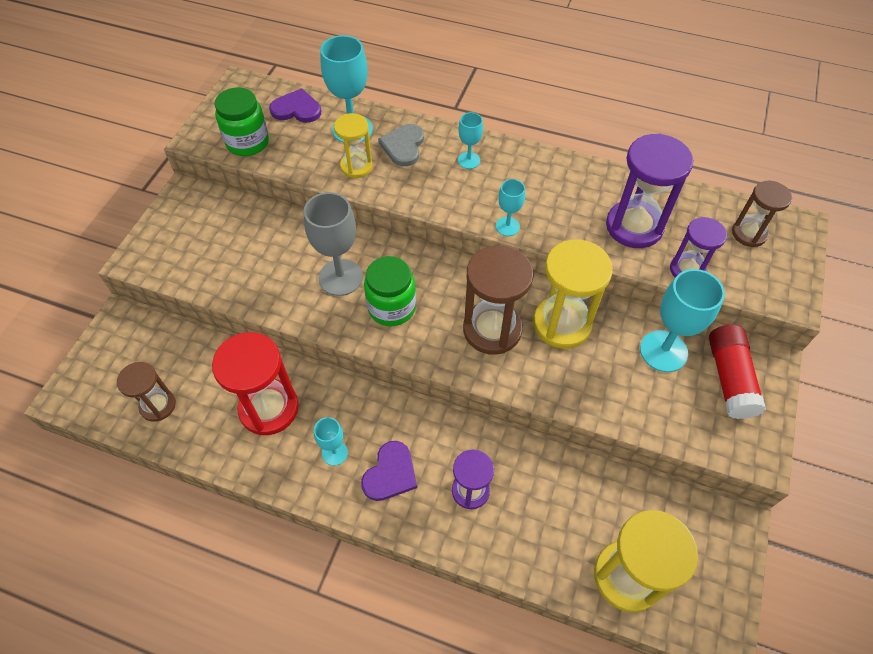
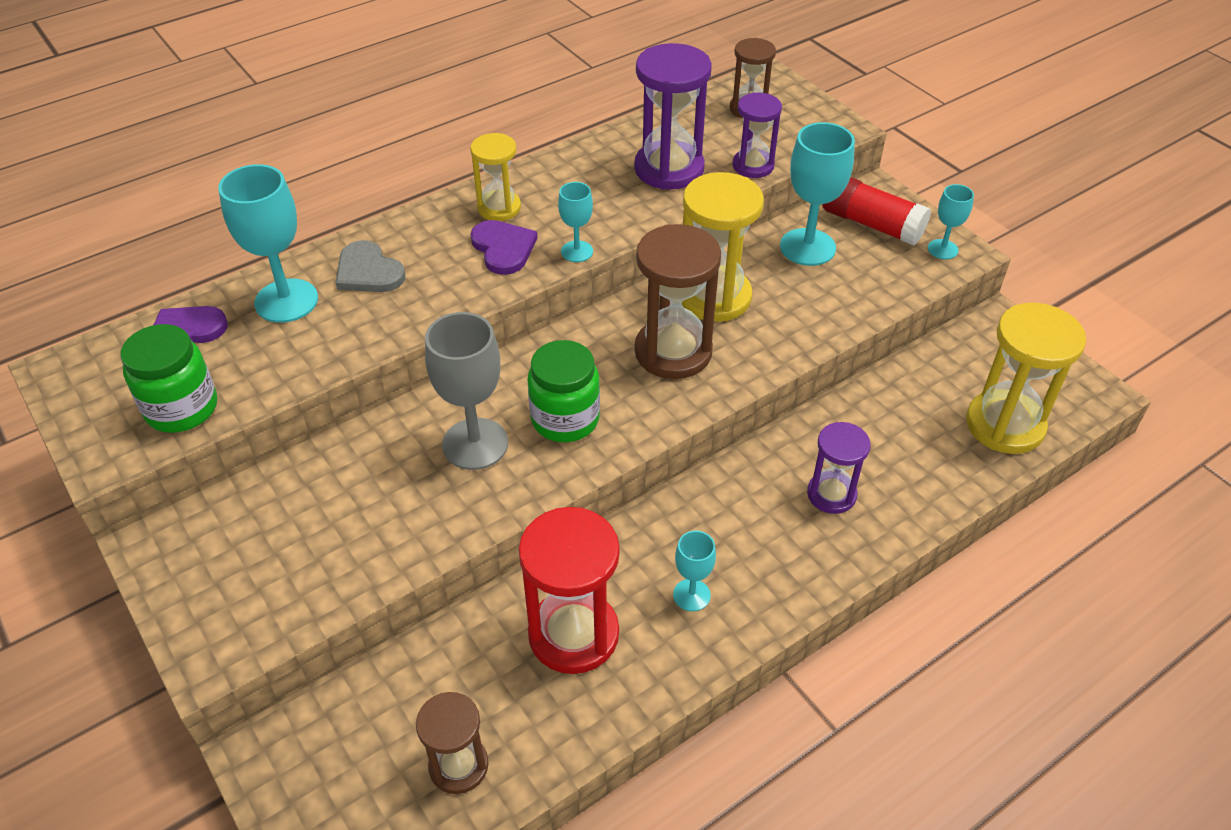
camera: 55 degrees left, 10 degrees down
yellow hourglass [334,113,373,178] -> yellow hourglass moved to [470,133,521,221]
purple heart [361,441,417,501] -> purple heart moved to [470,220,538,275]
turquoise goblet [458,112,483,169] -> turquoise goblet moved to [928,184,974,259]

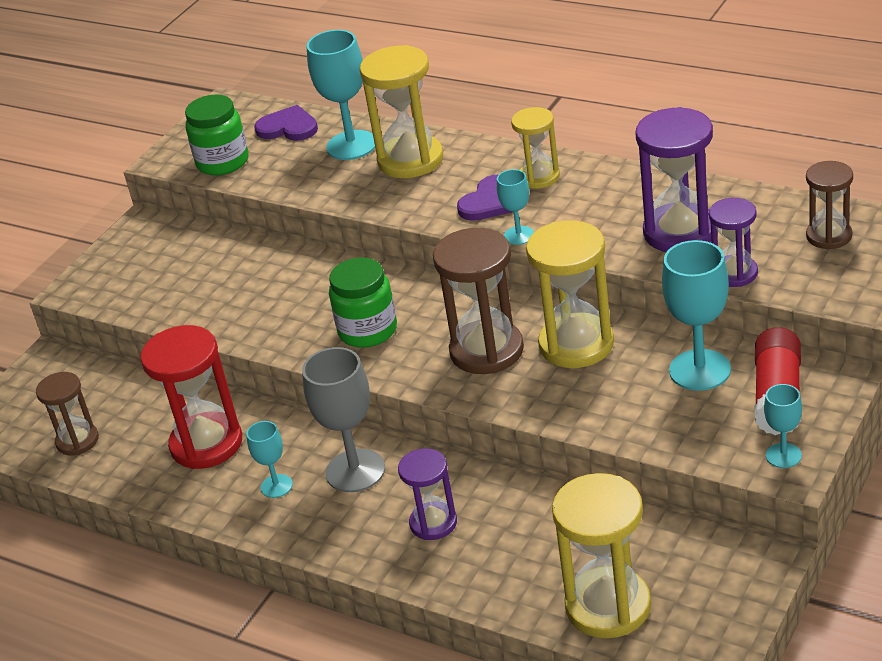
camera: 70 degrees right, 10 degrees down
grey heart [336,240,405,292] -> yellow hourglass [360,45,443,178]
grey goblet [425,312,508,470] -> grey goblet moved to [302,347,385,492]

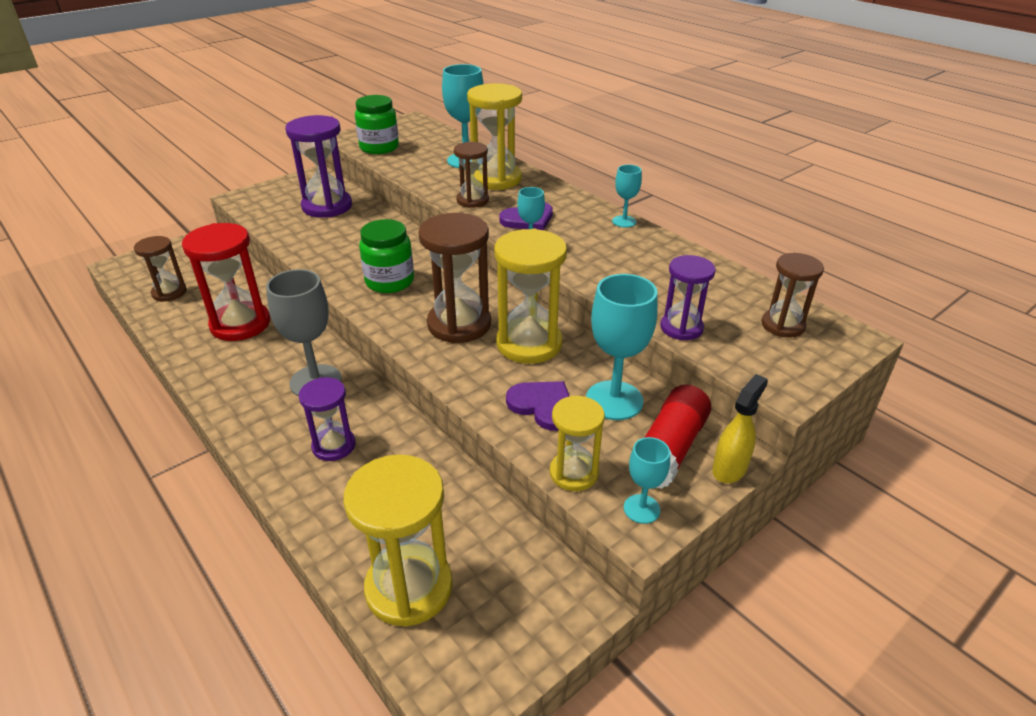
camera: 15 degrees right, 0 degrees up
turquoise goblet [246,421,293,498] -> turquoise goblet moved to [612,165,642,228]
purple heart [254,105,318,141] -> purple heart moved to [506,381,570,431]
yellow hourglass [511,107,560,189] -> yellow hourglass moved to [550,396,605,491]
purple hourglass [635,107,713,252] -> purple hourglass moved to [285,115,352,218]
none -> brown hourglass [454,142,489,208]
none -> yellow spray bottle [712,374,768,483]

